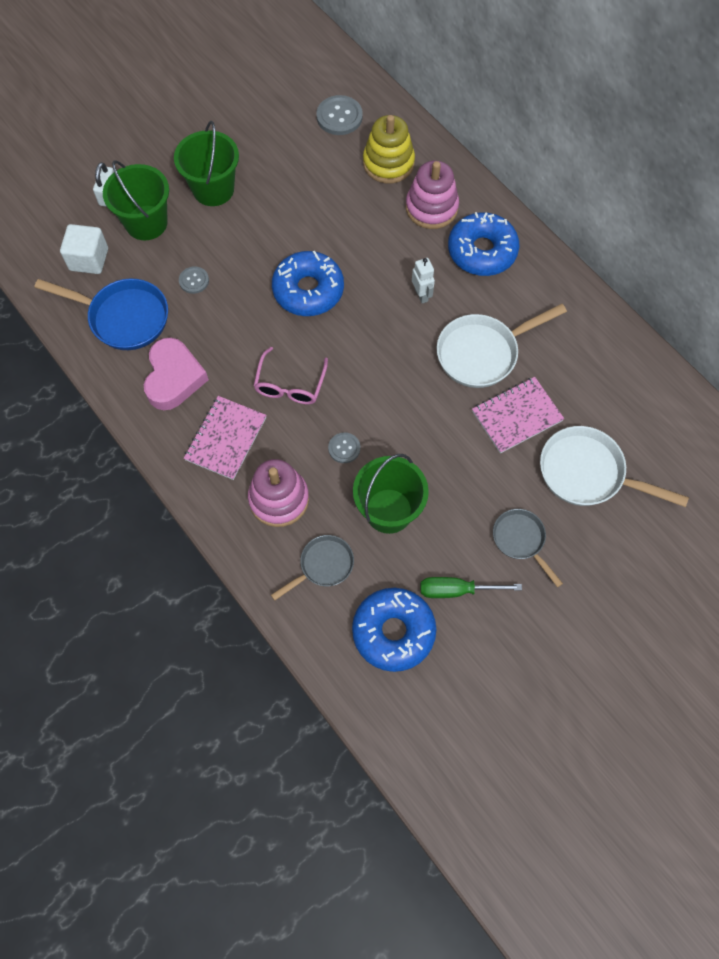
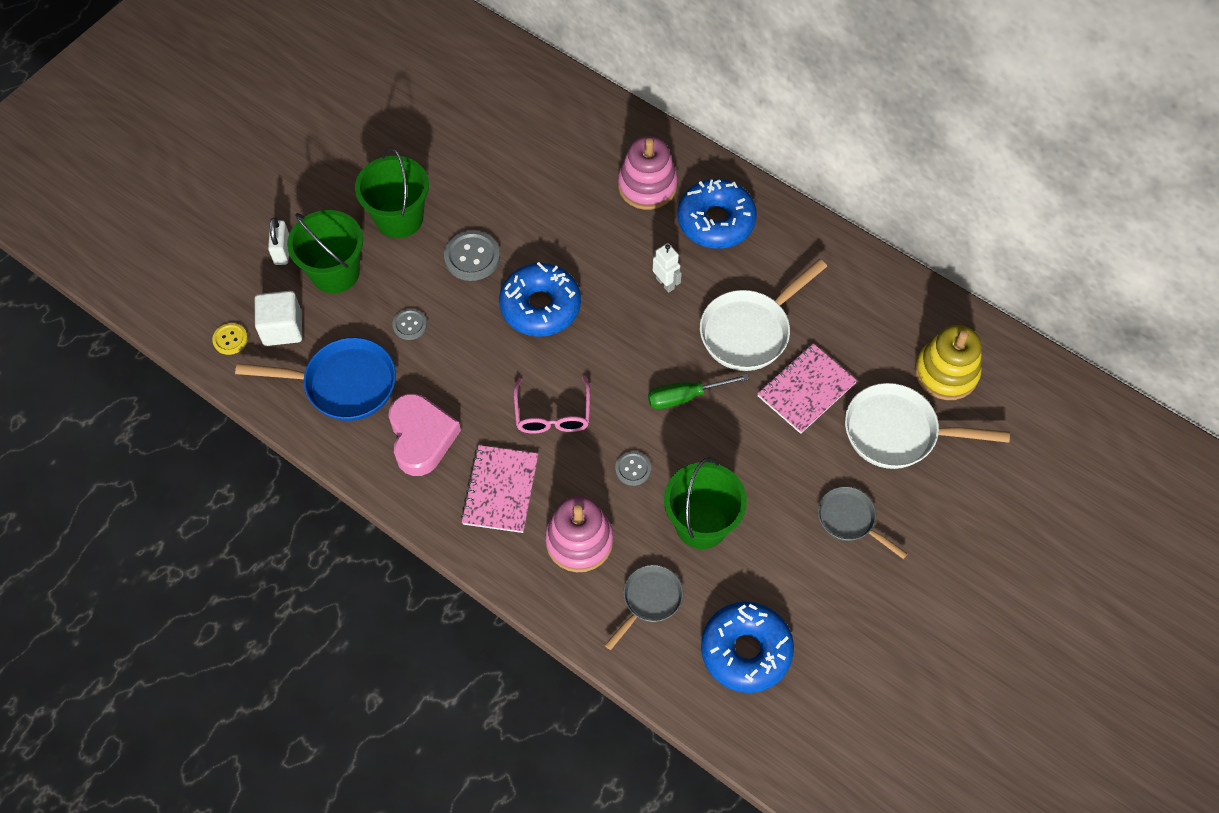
camera: 15 degrees left, 5 degrees down
grey button [316,95,363,135] -> grey button moved to [444,230,500,281]
yellow stacking toy [363,115,415,184] -> yellow stacking toy moved to [915,325,982,400]
green screwdriver [421,577,522,598] -> green screwdriver moved to [648,374,749,409]
none -> yellow button [212,323,248,355]

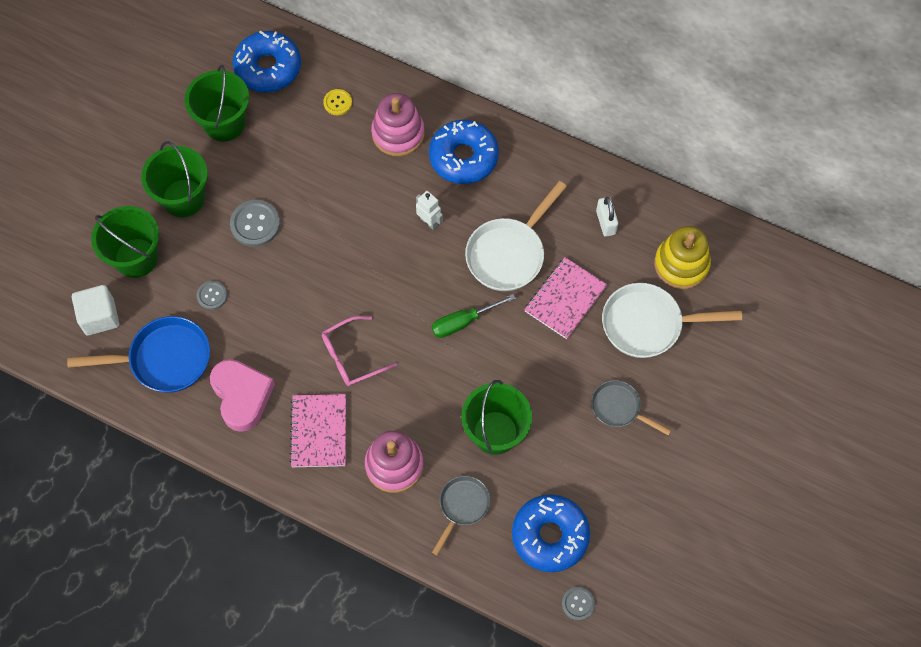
camera: 10 degrees left, 5 degrees up
yellow button [212,323,248,355] -> yellow button moved to [323,89,352,115]
white padlock [268,217,289,265] -> white padlock moved to [596,197,618,237]
blue donut [499,262,581,337] -> blue donut moved to [233,31,301,92]
pink glasses [514,375,590,434] -> pink glasses turned 75 degrees clockwise [322,316,397,386]
grey button [615,451,651,486] -> grey button moved to [562,587,595,621]
none -> green bucket [184,65,249,142]

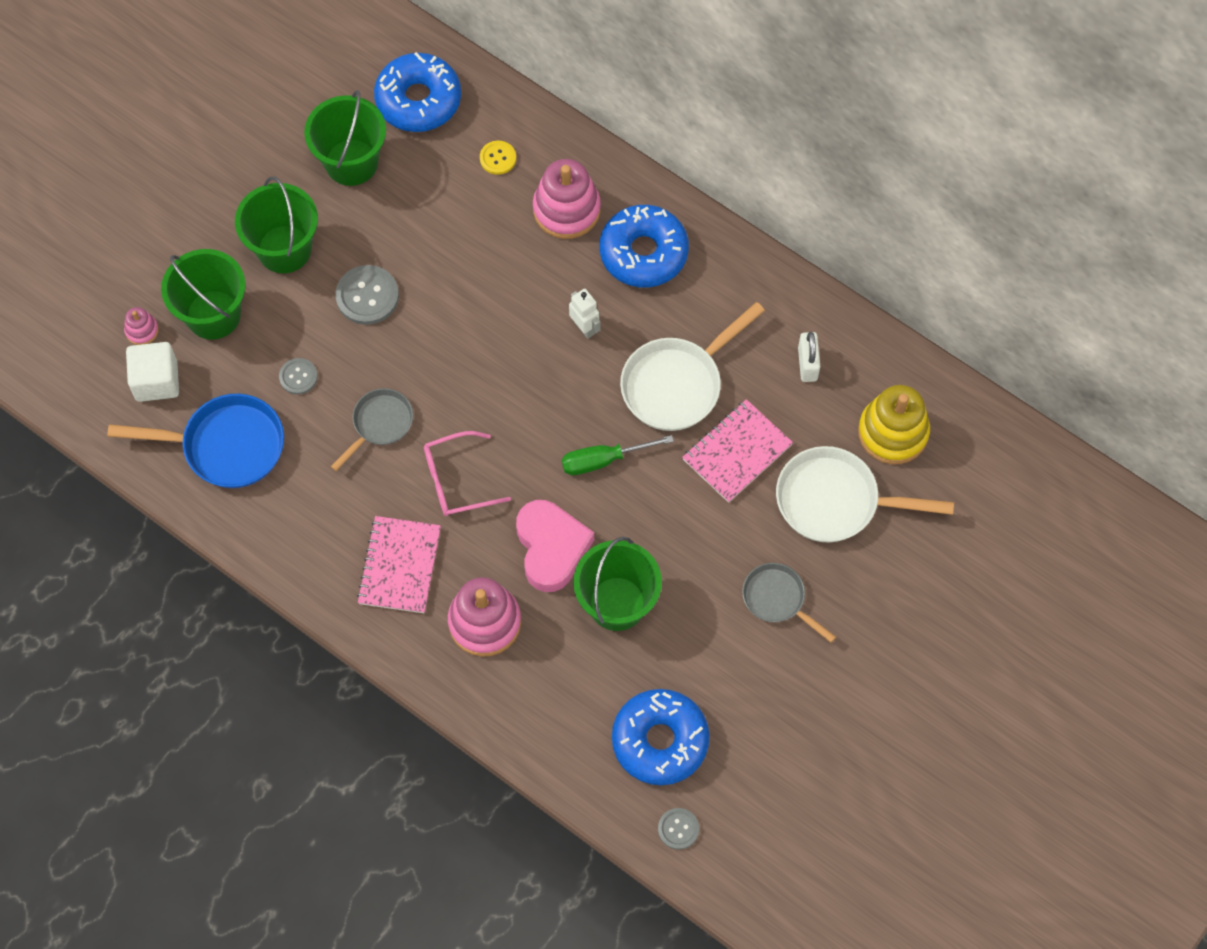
camera: 10 degrees right, 0 degrees up
pink heart [210,359,275,432] -> pink heart moved to [516,500,594,592]
grey pan [432,476,490,556] -> grey pan moved to [331,388,413,471]
none -> pink stacking toy [124,307,159,345]

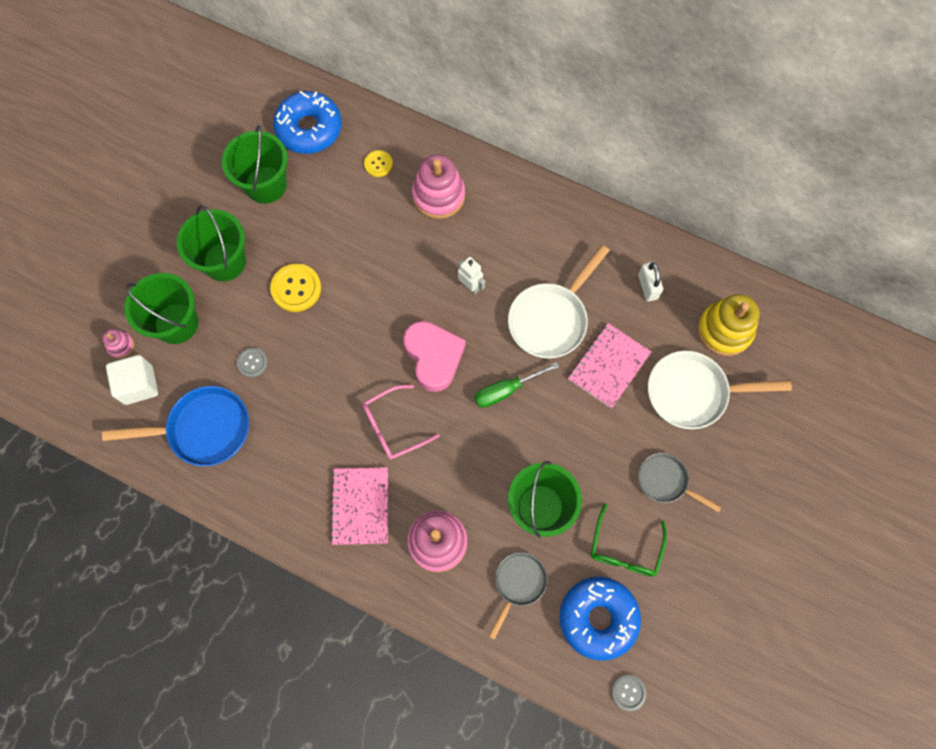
camera: 10 degrees left, 5 degrees up
grey pan [331,388,413,471] -> grey pan moved to [489,552,548,640]
grey button [335,265,399,325] -> yellow button [270,264,321,312]
pink heart [516,500,594,592] -> pink heart moved to [403,321,466,392]
blue donut [600,205,689,287] -> none
none -> green glasses [591,503,667,576]

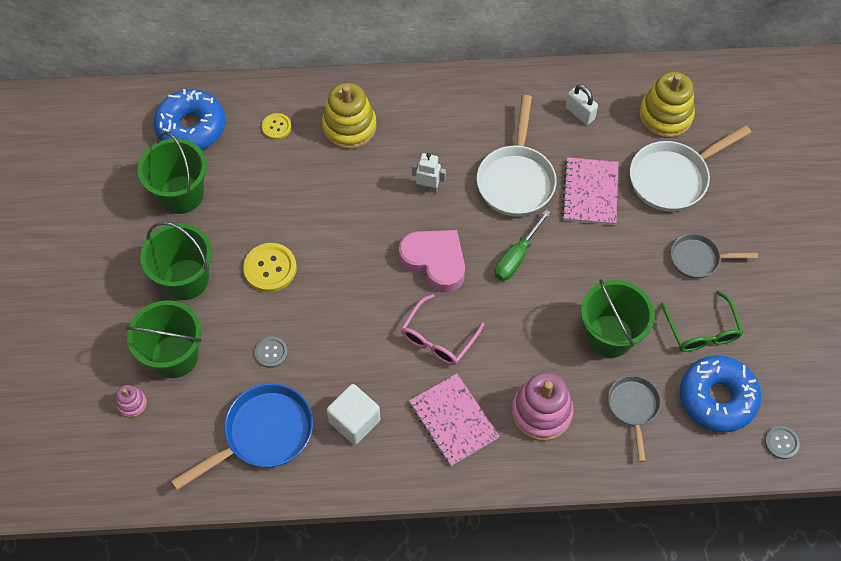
camera: 30 degrees left, 10 degrees down
white cube [106,355,158,405] -> white cube moved to [327,384,381,445]
pink stacking toy [412,155,465,219] -> yellow stacking toy [322,83,377,149]

